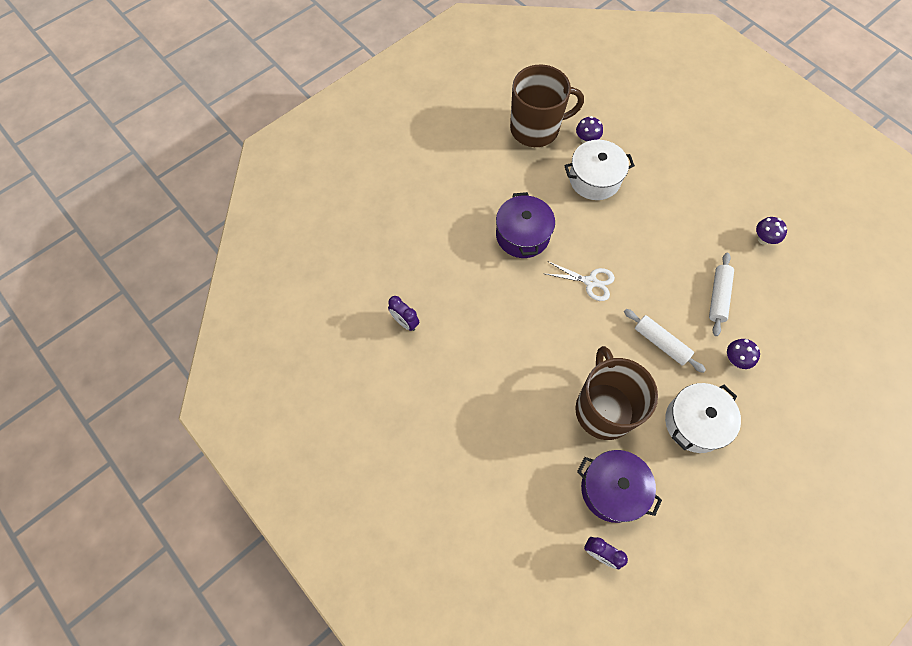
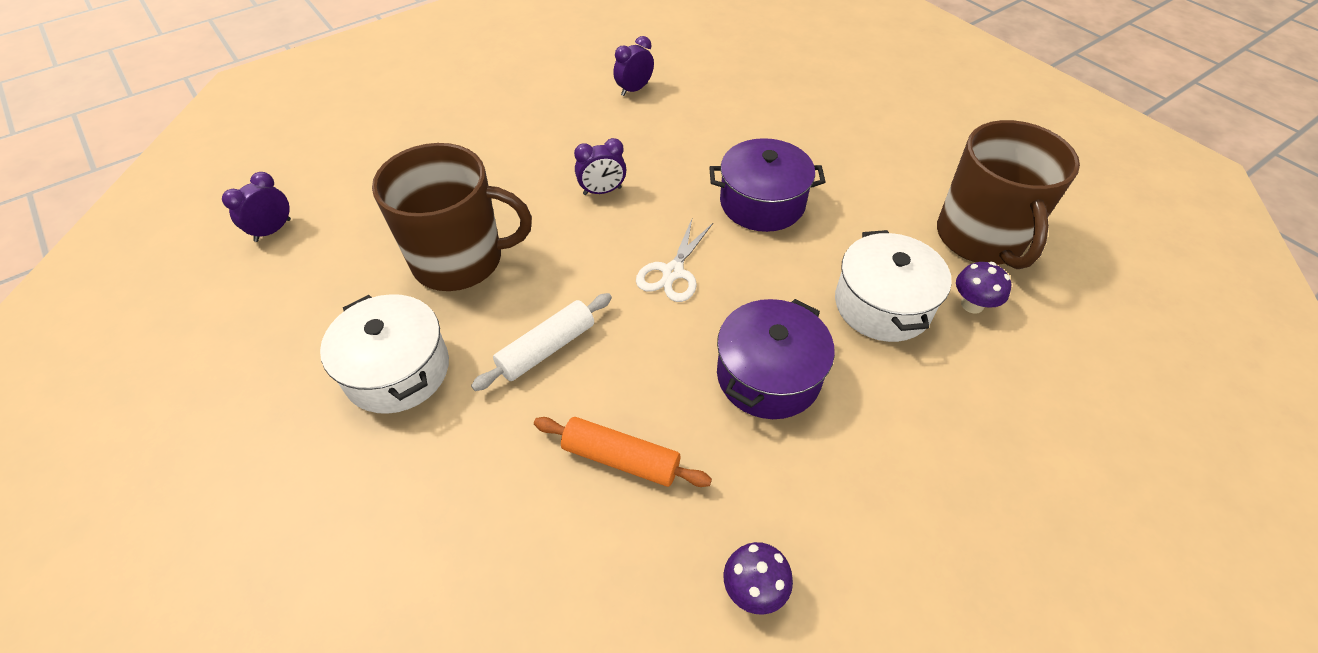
camera: 95 degrees right, 15 degrees down
purple pot [577,450,662,523] -> purple pot moved to [717,299,835,419]
white rolling pin [709,253,734,336] -> orange rolling pin [534,417,712,487]
purple mushroom [727,339,760,369] -> none
none -> purple clock [574,138,626,195]

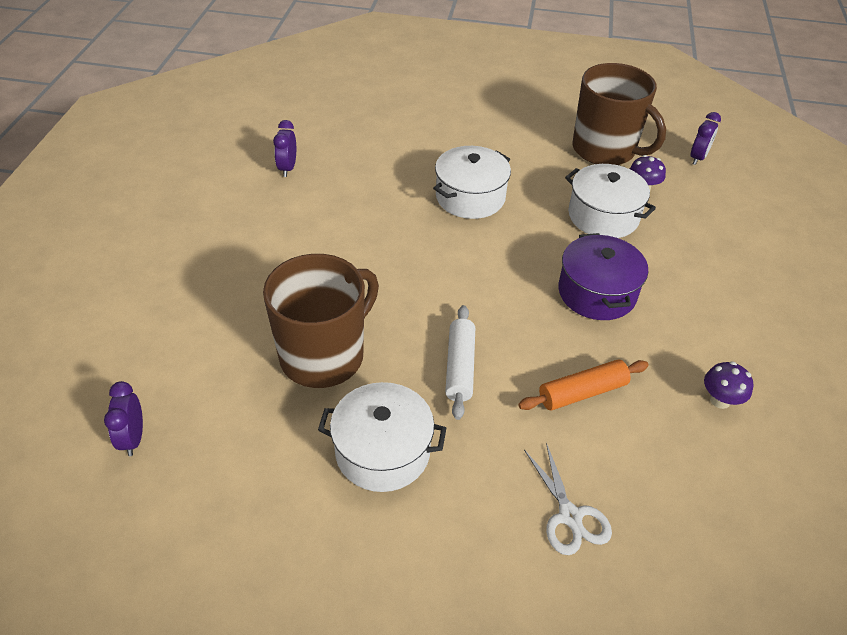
camera: 45 degrees left, 5 degrees down
purple clock [574,138,626,195] -> purple clock moved to [691,112,721,165]
white scissors [636,219,713,302] -> white scissors moved to [524,442,612,555]
purple pot [709,138,825,232] -> white pot [433,146,511,219]

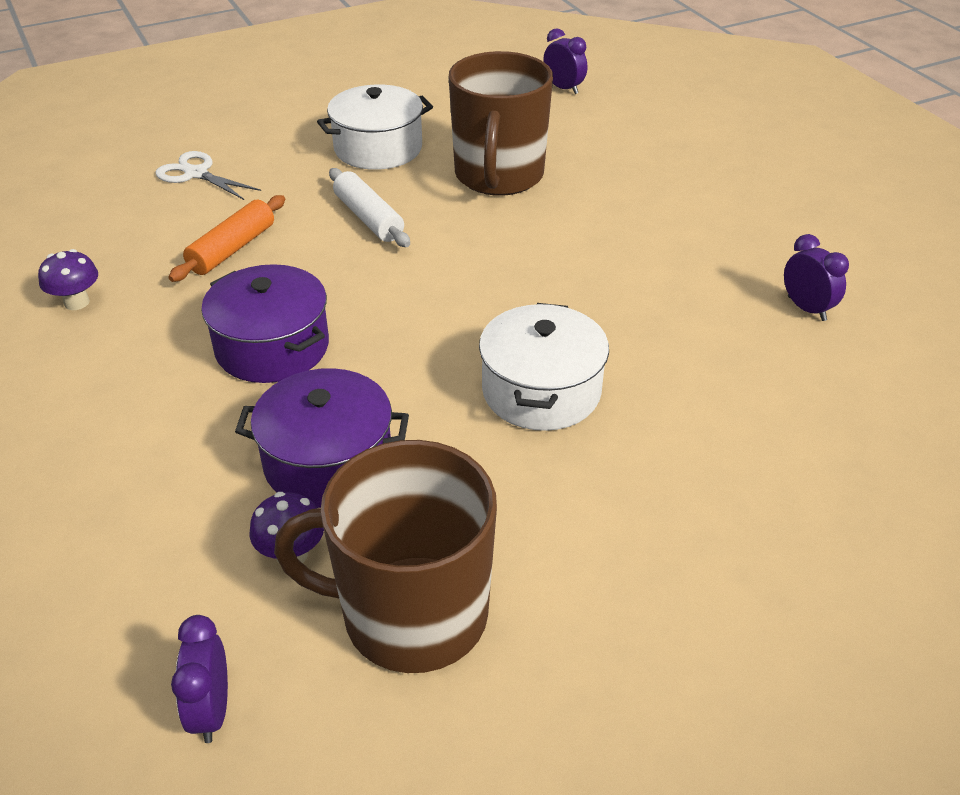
camera: 145 degrees right, 5 degrees down
white pot [565,164,656,238] -> purple pot [235,368,409,508]

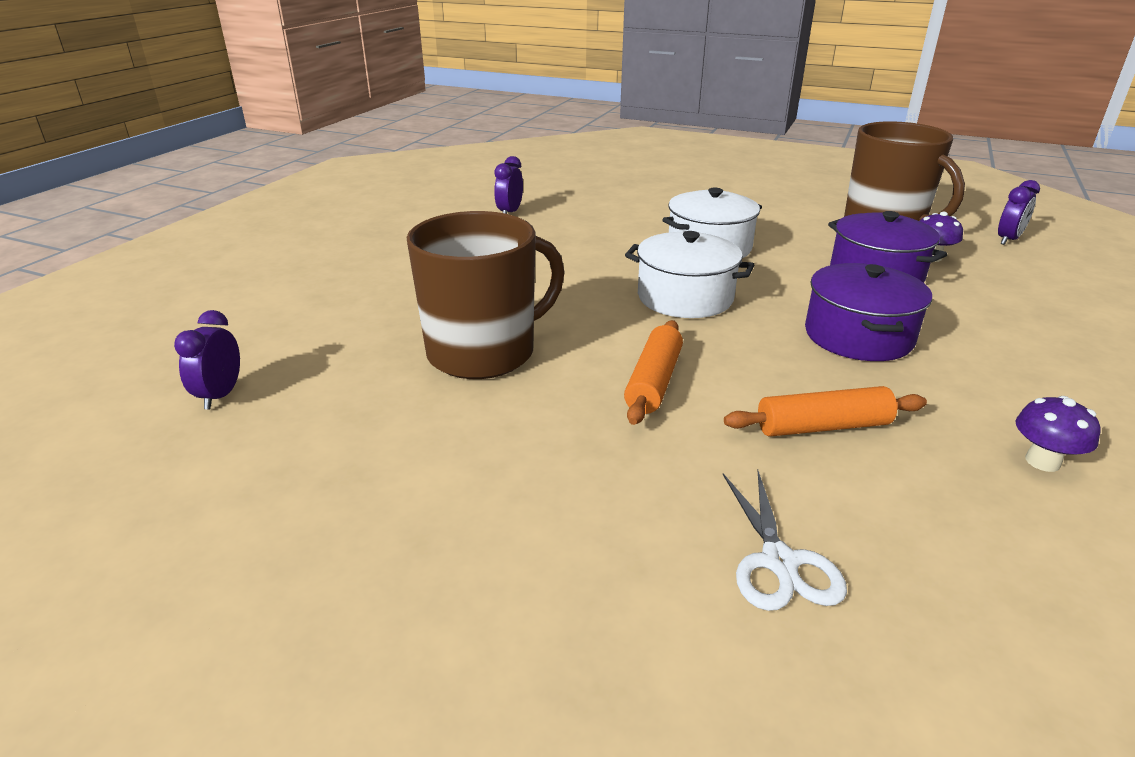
camera: 130 degrees left, 10 degrees down
white pot [317,84,433,170] -> white pot moved to [625,231,754,318]
white rolling pin [329,168,410,247] -> orange rolling pin [624,320,683,425]

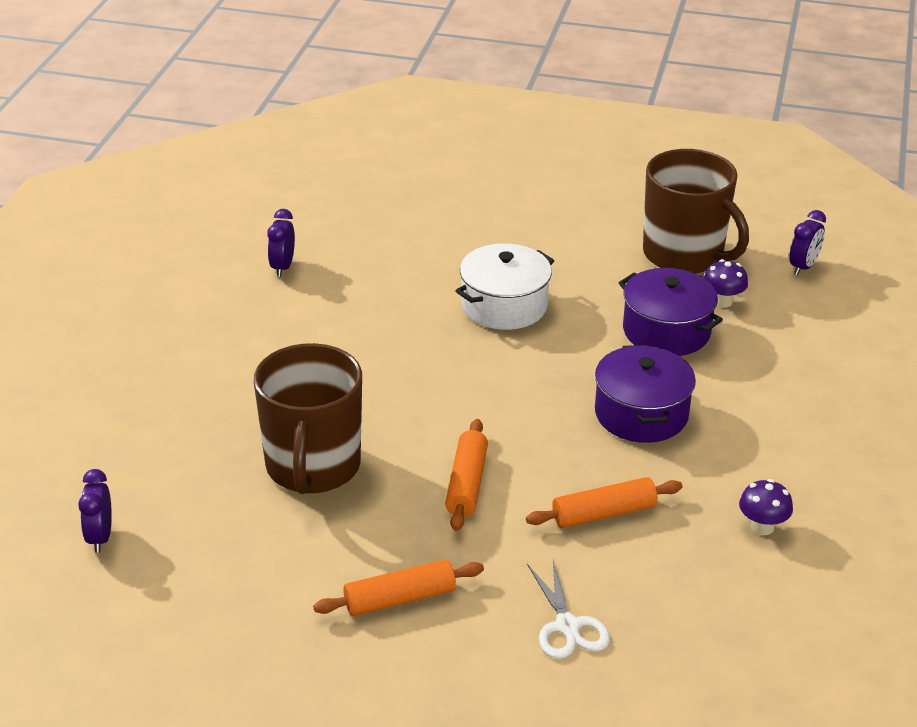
camera: 10 degrees left, 5 degrees up
brown mug [407,211,565,379] -> brown mug turned 135 degrees clockwise [254,343,362,494]
white pot [625,231,754,318] -> none
none -> orange rolling pin [313,559,484,616]

